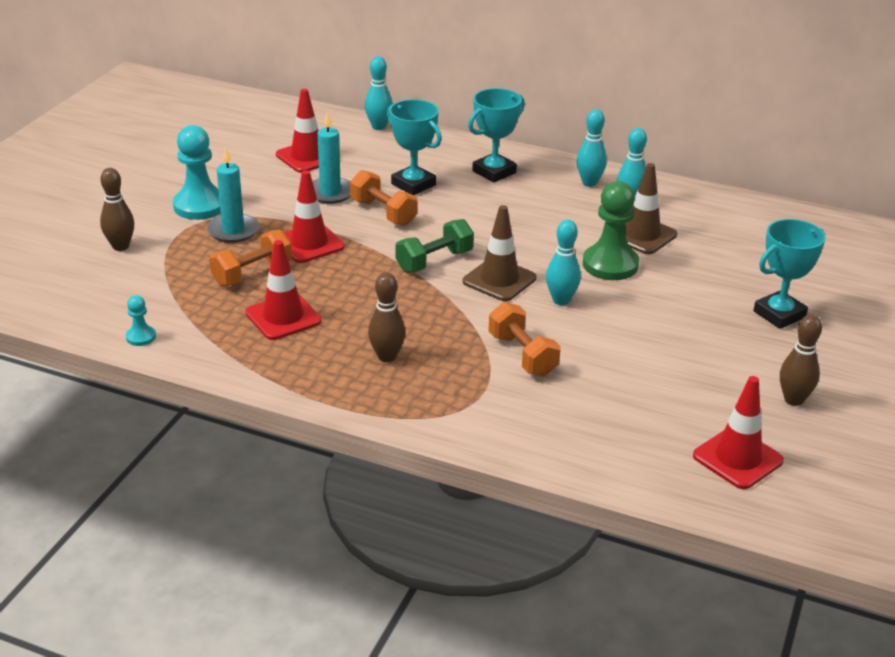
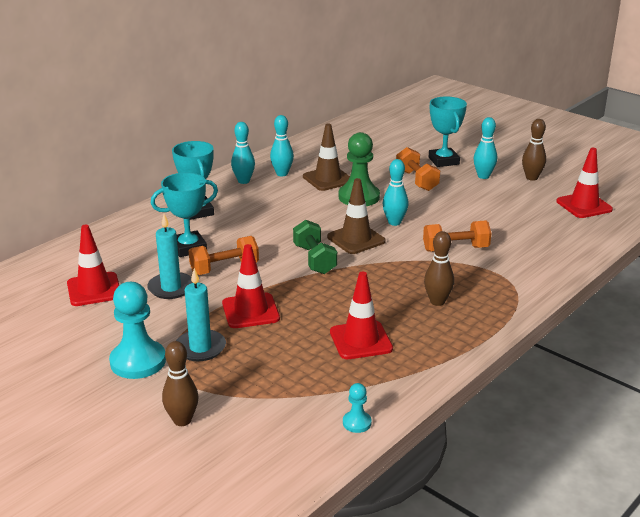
camera: 70 degrees left, 5 degrees down
orange dumbbell [209,229,292,286] -> orange dumbbell moved to [396,147,440,191]
turquoise bowling pin [365,56,393,130] -> turquoise bowling pin moved to [474,117,497,179]

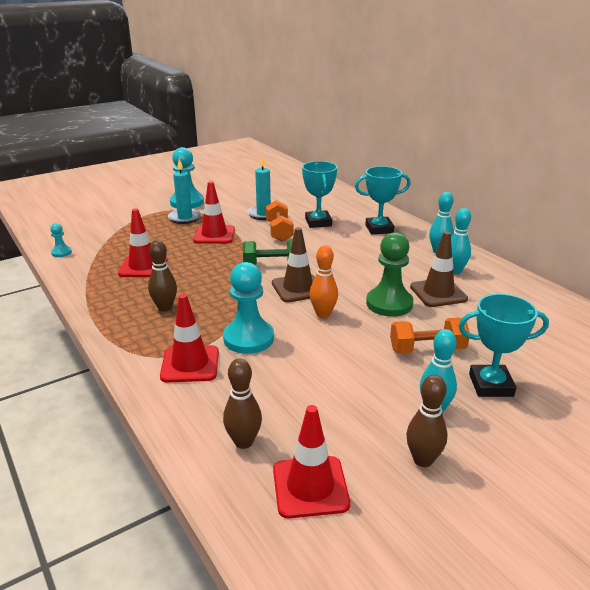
camera: 105 degrees right, 0 degrees up
red traffic cone [67,225,119,306] -> red traffic cone moved to [160,294,219,383]
brown bowling pin [162,341,198,426] -> brown bowling pin moved to [223,359,262,449]
turquoise bowling pin [383,159,409,226] -> orange bowling pin [310,245,338,318]
orange dumbbell [423,220,492,251] -> turquoise pawn [223,262,274,354]

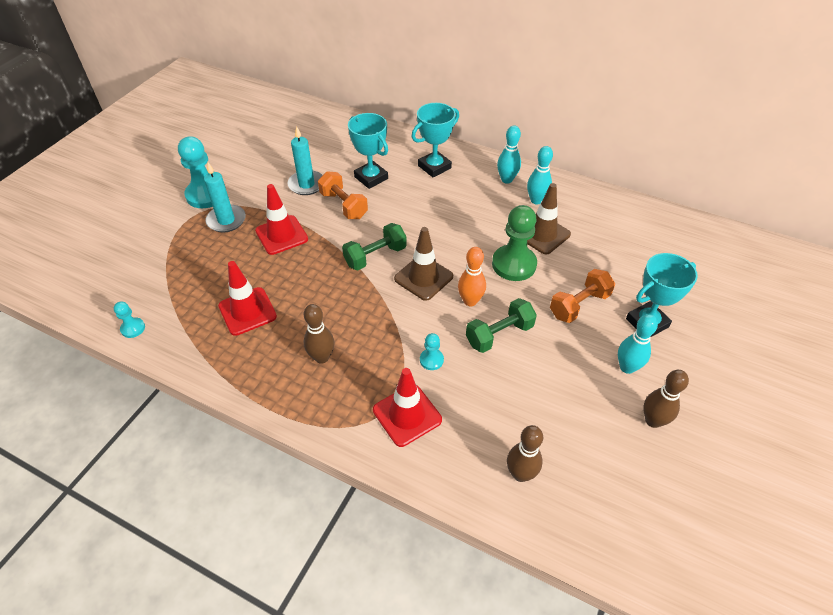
camera: 30 degrees left, 20 degrees up
turquoise pawn [223,262,274,354] -> turquoise pawn [420,333,444,370], size x0.48
red traffic cone [273,405,350,518] -> none
none -> green dumbbell [466,298,537,353]

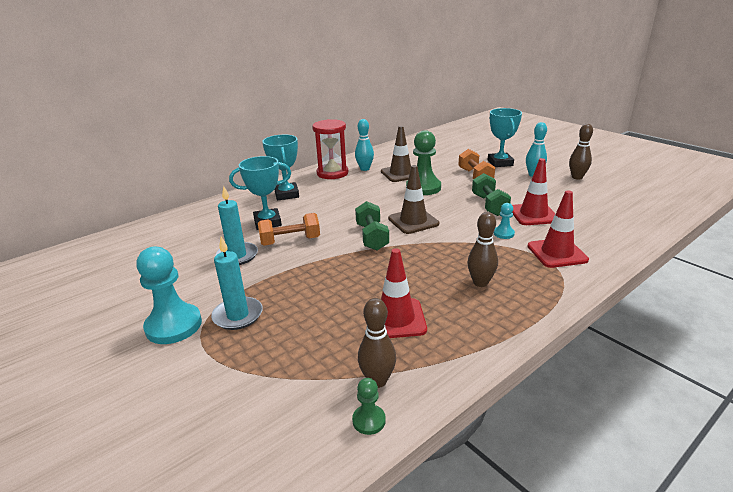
camera: 65 degrees left, 20 degrees down
turquoise pawn [114,302,145,338] -> green pawn [352,378,386,435]
red traffic cone [255,184,308,255] -> red traffic cone moved to [512,158,555,225]
orange bowling pin [458,247,486,306] -> none
turquoise bowling pin [497,125,521,184] -> red hourglass [312,119,348,179]
brown bowling pin [507,425,543,482] -> brown bowling pin moved to [358,298,396,388]

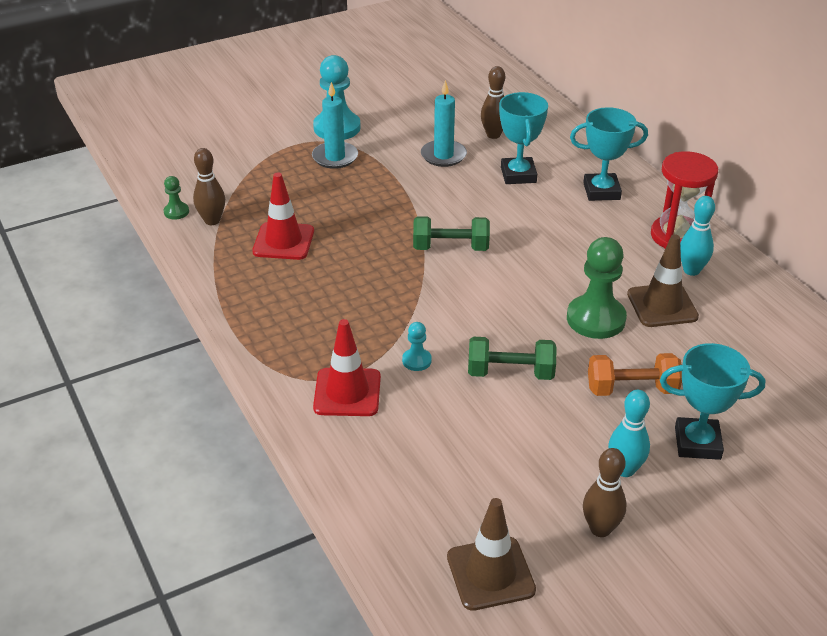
camera: 100 degrees right, 10 degrees up
orange dumbbell [258,213,320,246] -> none
brown traffic cone [388,165,439,234] -> brown traffic cone moved to [447,498,536,611]
brown bowling pin [467,212,498,287] -> brown bowling pin moved to [481,66,506,139]
red traffic cone [512,158,555,225] -> none

